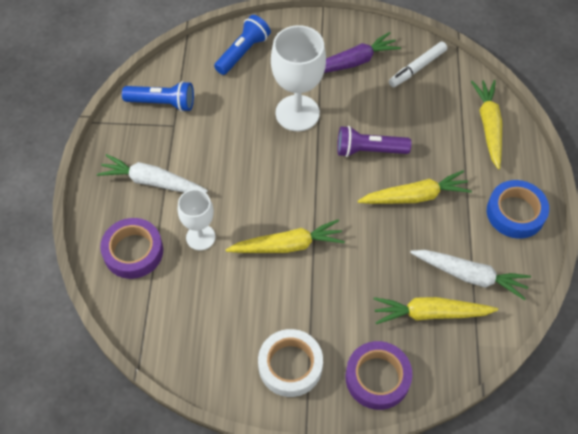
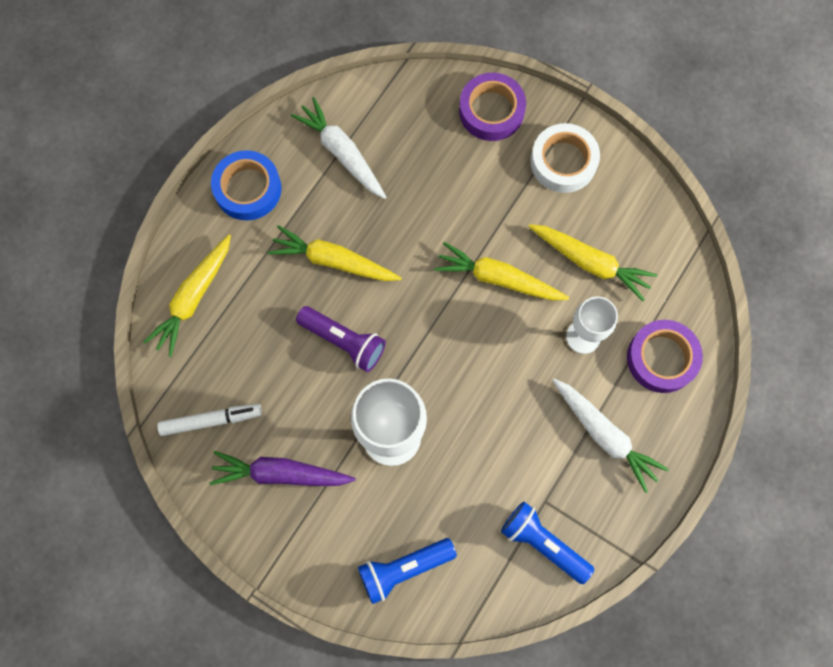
camera: 150 degrees left, 15 degrees up
yellow carrot [373,297,498,324] -> yellow carrot moved to [528,224,657,301]

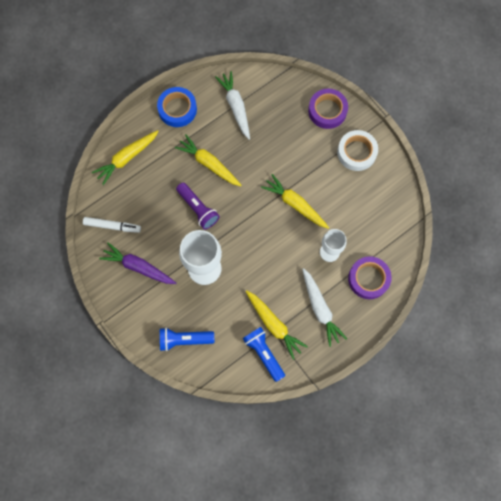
camera: 20 degrees right, 0 degrees up
yellow carrot [528,224,657,301] -> yellow carrot moved to [245,290,308,360]

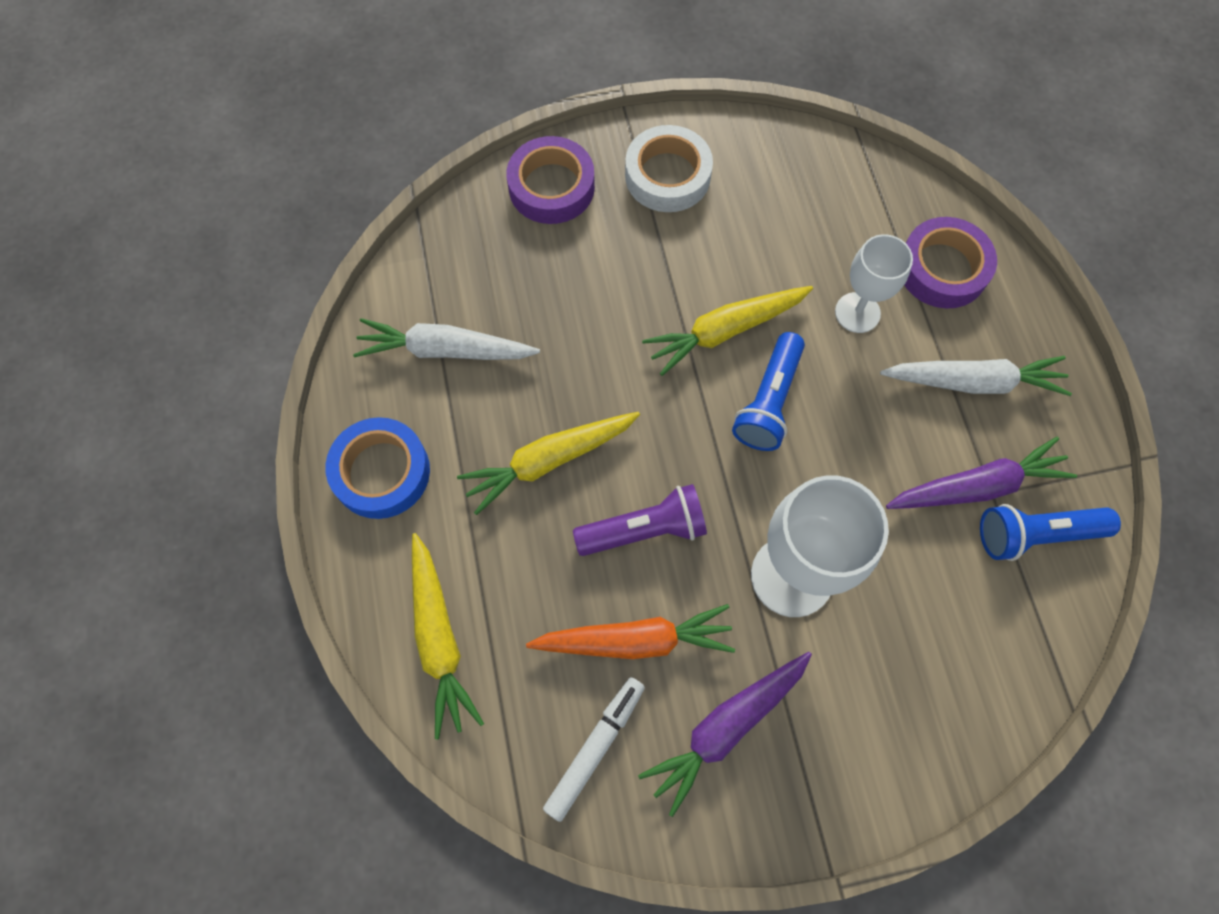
camera: 65 degrees left, 5 degrees down
blue flashlight [160,327,214,351] -> blue flashlight moved to [732,332,805,451]
yellow carrot [245,290,308,360] -> purple carrot [886,437,1077,509]
none -> orange carrot [526,604,735,659]

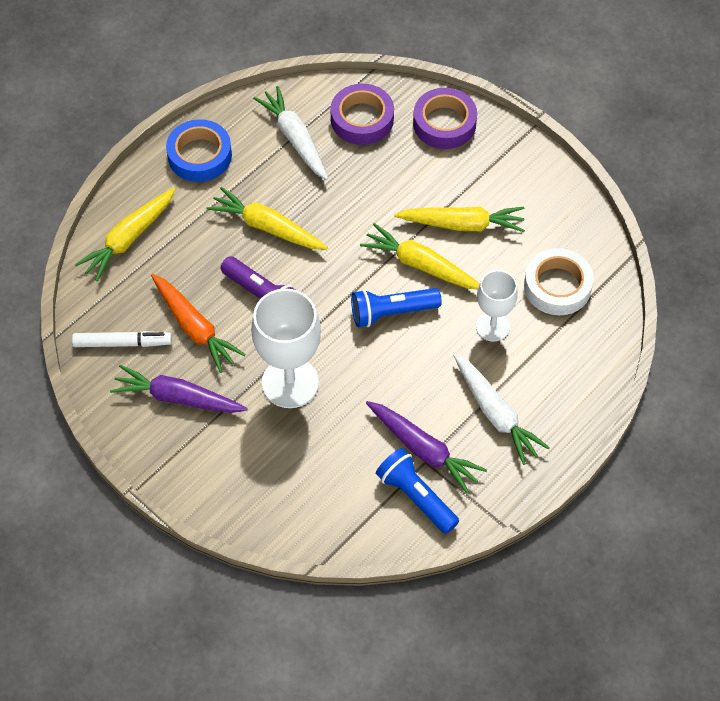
camera: 55 degrees right, 10 degrees down
white tape [625,125,713,212] -> white tape moved to [524,248,594,315]
purple tape [904,217,997,309] -> purple tape moved to [330,84,394,145]
none -> yellow carrot [394,207,525,232]

